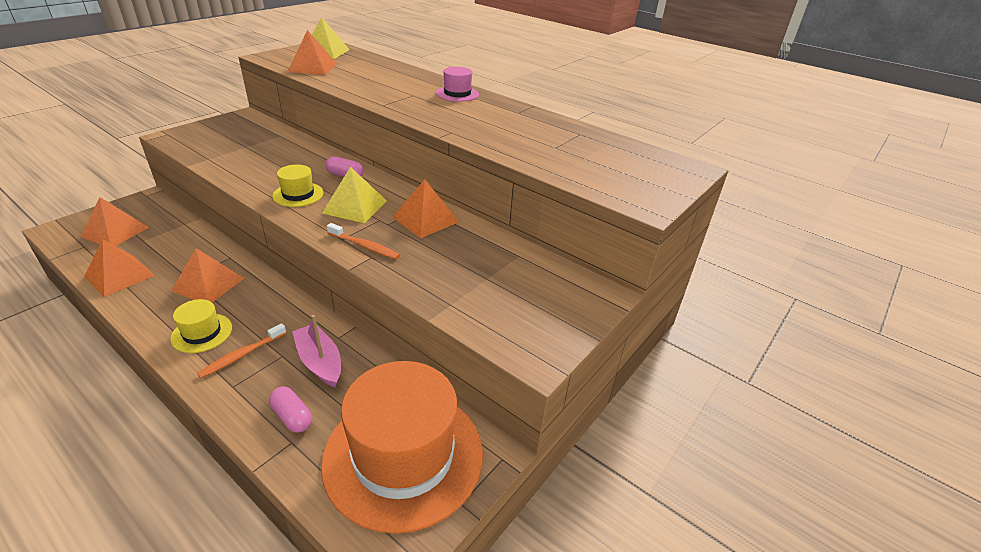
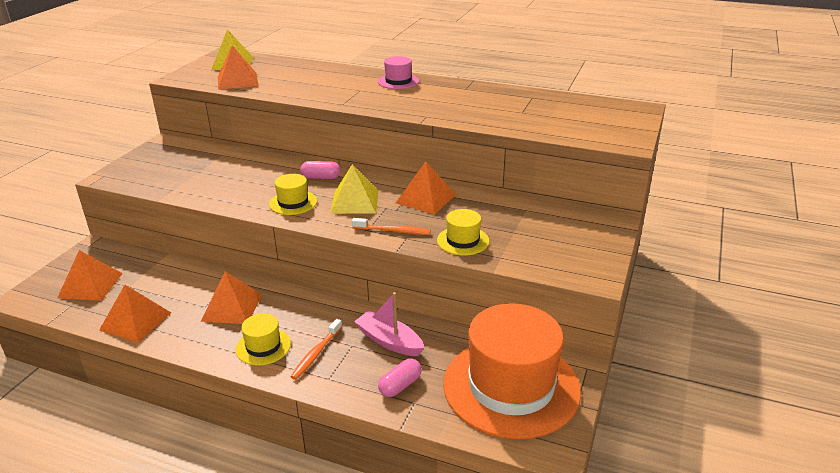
camera: 15 degrees left, 5 degrees down
pink capsule [269,387,312,433] -> pink capsule turned 75 degrees counterclockwise [378,358,422,397]
none -> yellow hat [437,209,489,256]

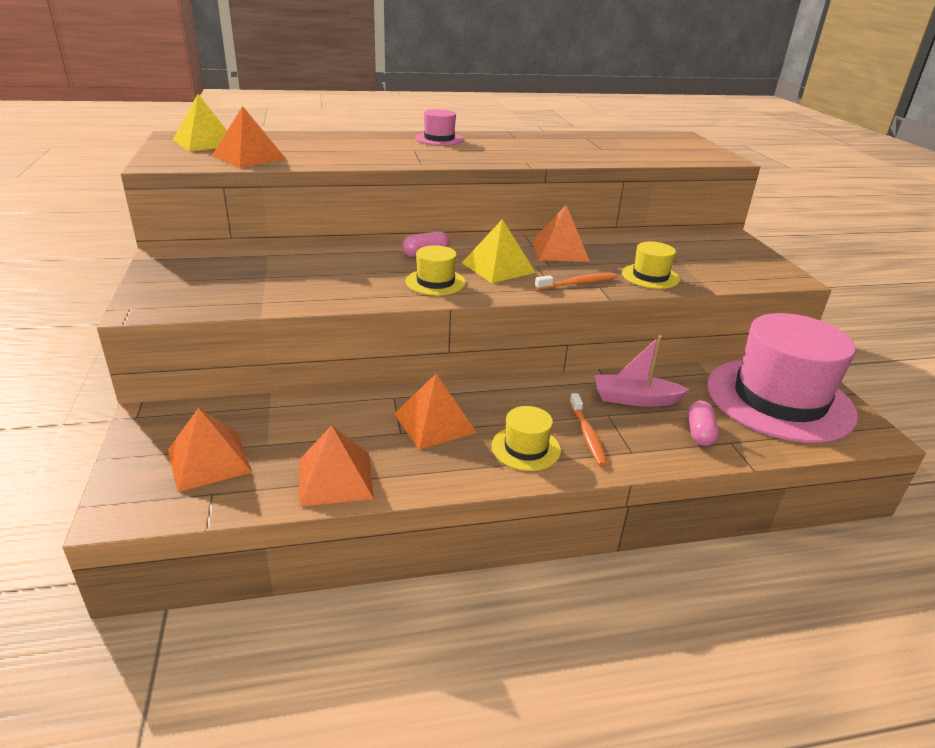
camera: 35 degrees left, 0 degrees up
orange hat [443,303,581,439] -> pink hat [707,313,858,443]

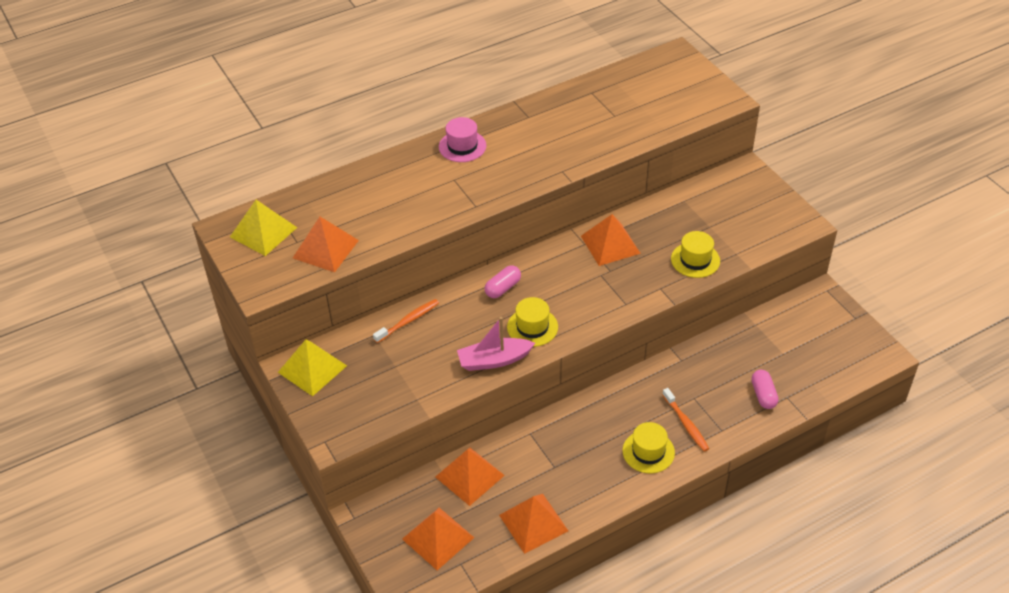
camera: 15 degrees left, 15 degrees up
orange pyramid [394,374,477,449] -> orange pyramid moved to [435,448,505,506]
yellow pyramid [462,219,536,283] -> yellow pyramid moved to [278,339,347,396]
orange toothbrush [535,273,617,290] -> orange toothbrush moved to [373,299,439,343]
pink boat [595,335,690,407] -> pink boat moved to [457,317,535,371]
pink hat [707,313,858,443] -> none

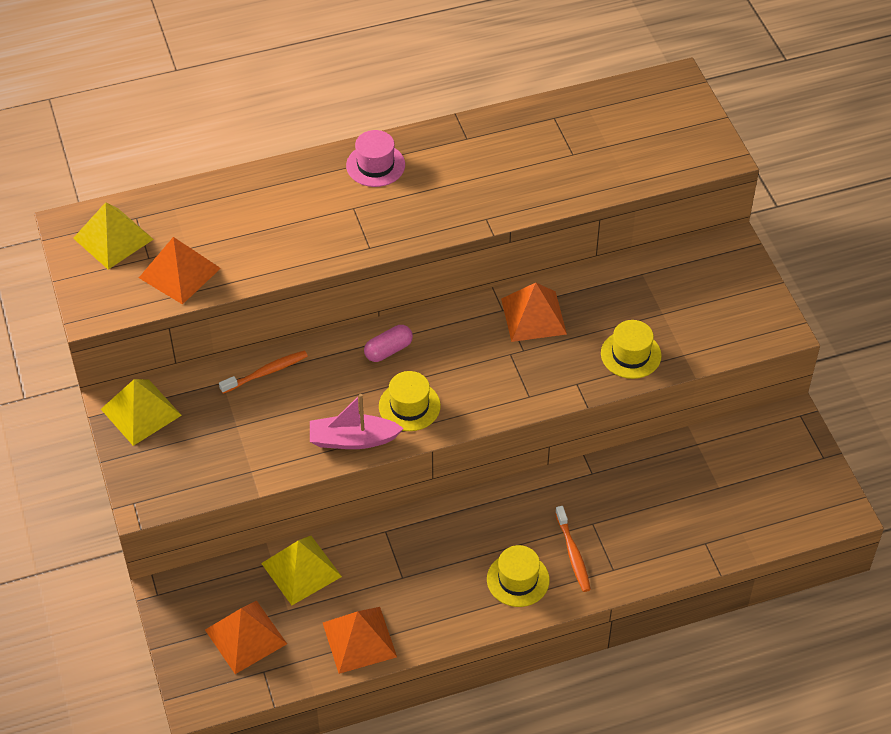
camera: 10 degrees right, 5 degrees up
orange pyramid [435,448,505,506] -> yellow pyramid [261,536,342,605]
pink capsule [751,370,778,409] -> none

